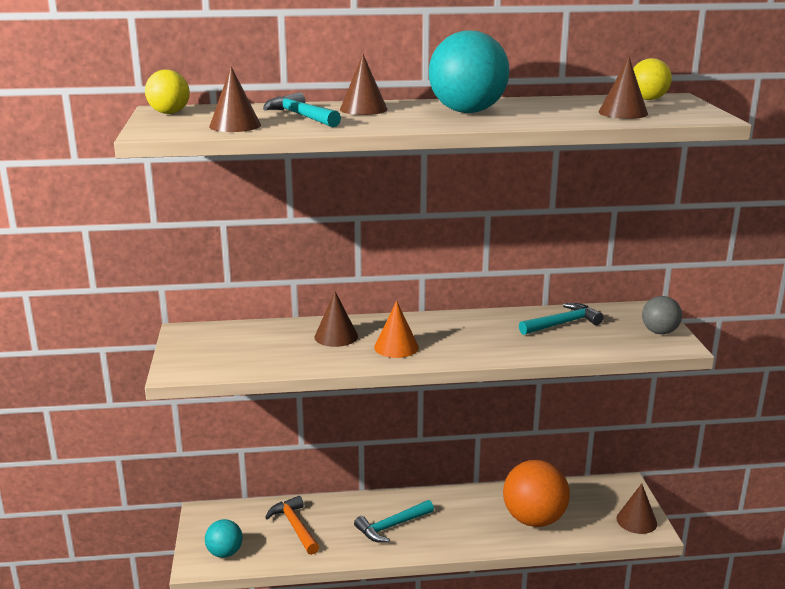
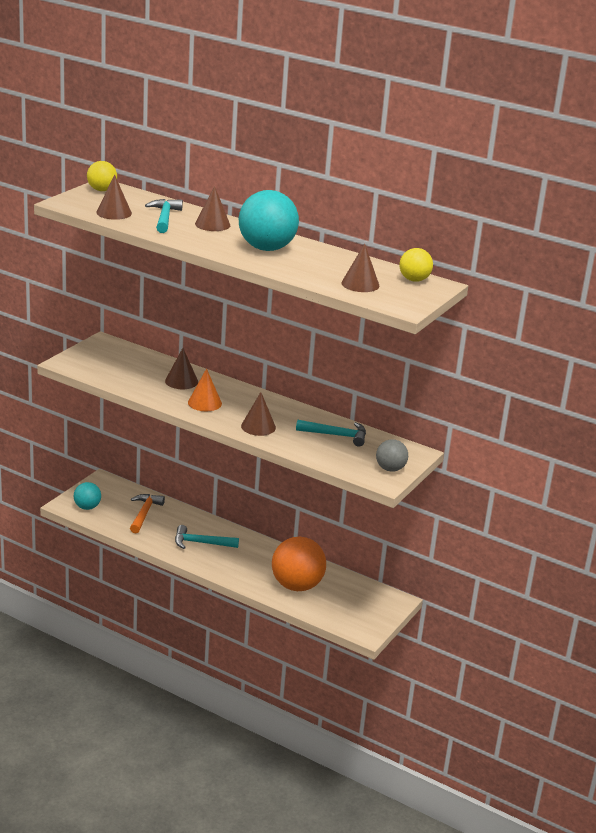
camera: 35 degrees right, 5 degrees up
brown cone [616,483,657,534] -> brown cone moved to [241,392,276,436]

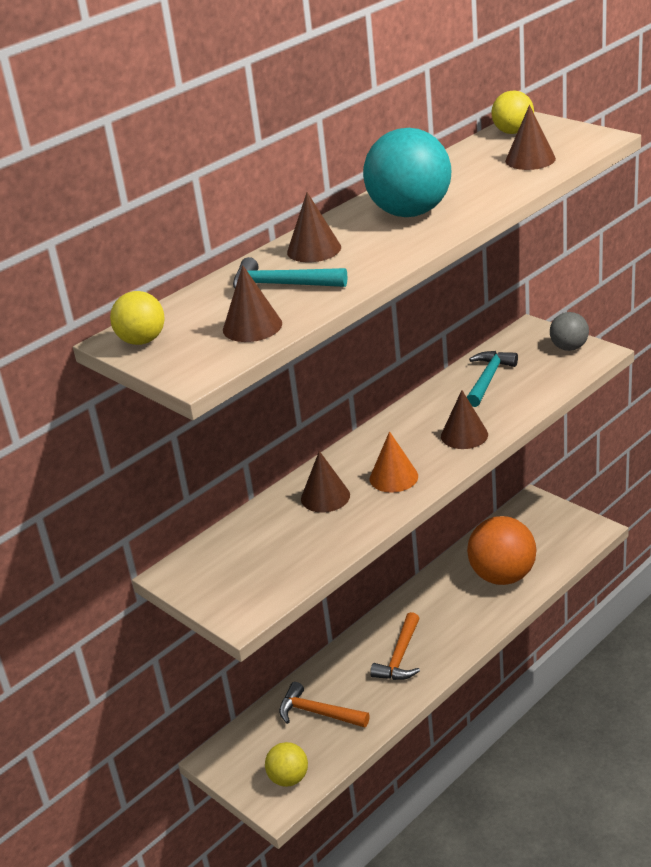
camera: 70 degrees left, 5 degrees up
turquoise ball [74,482,101,510] -> yellow ball [265,742,308,787]
turquoise hammer [175,525,239,549] -> orange hammer [370,612,420,680]

